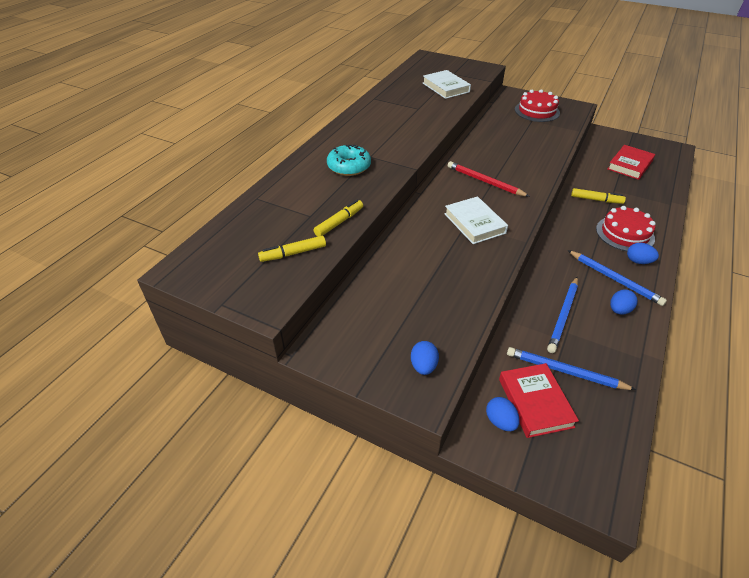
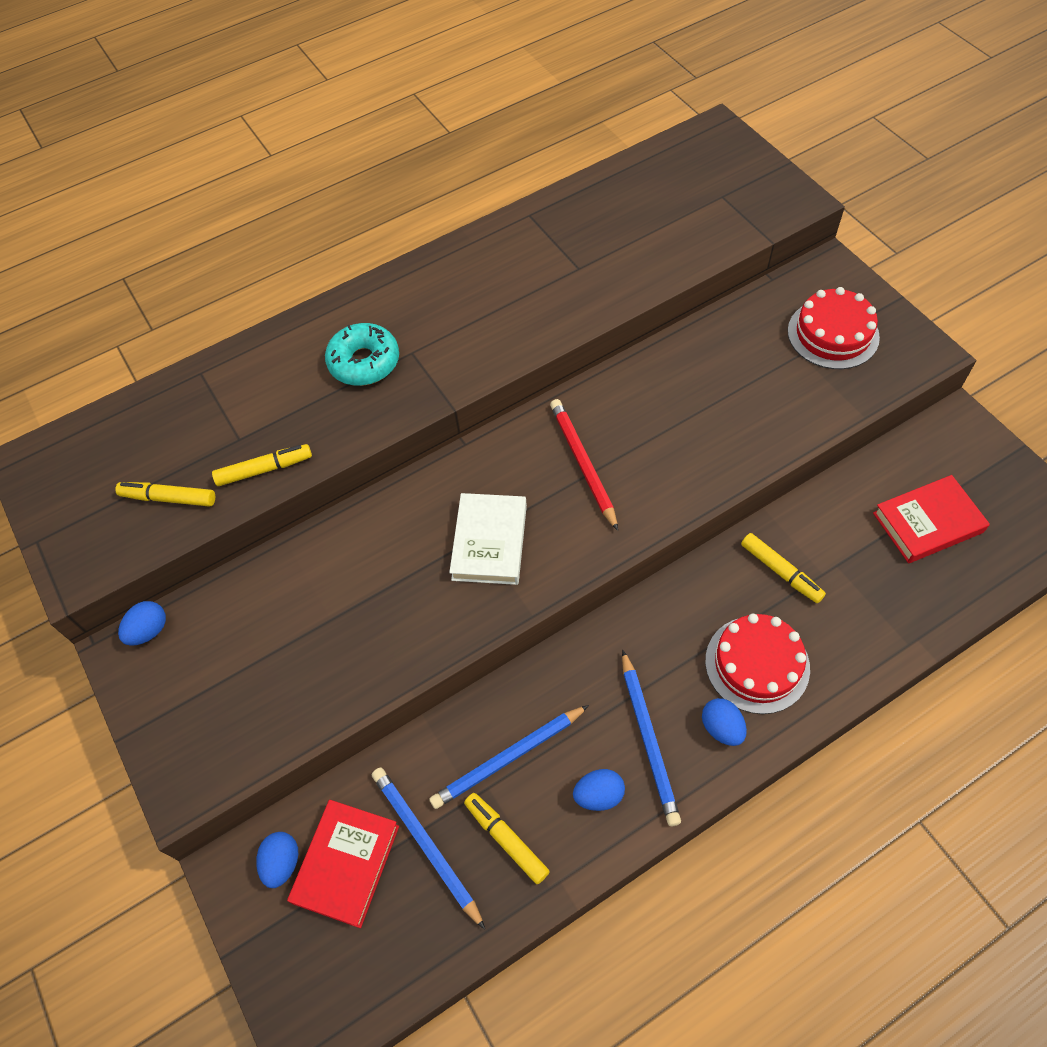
camera: 35 degrees right, 15 degrees up
blue egg [411,341,439,375] -> blue egg moved to [118,601,166,646]
white book [423,70,471,99] -> none
none -> yellow marker [464,793,550,884]

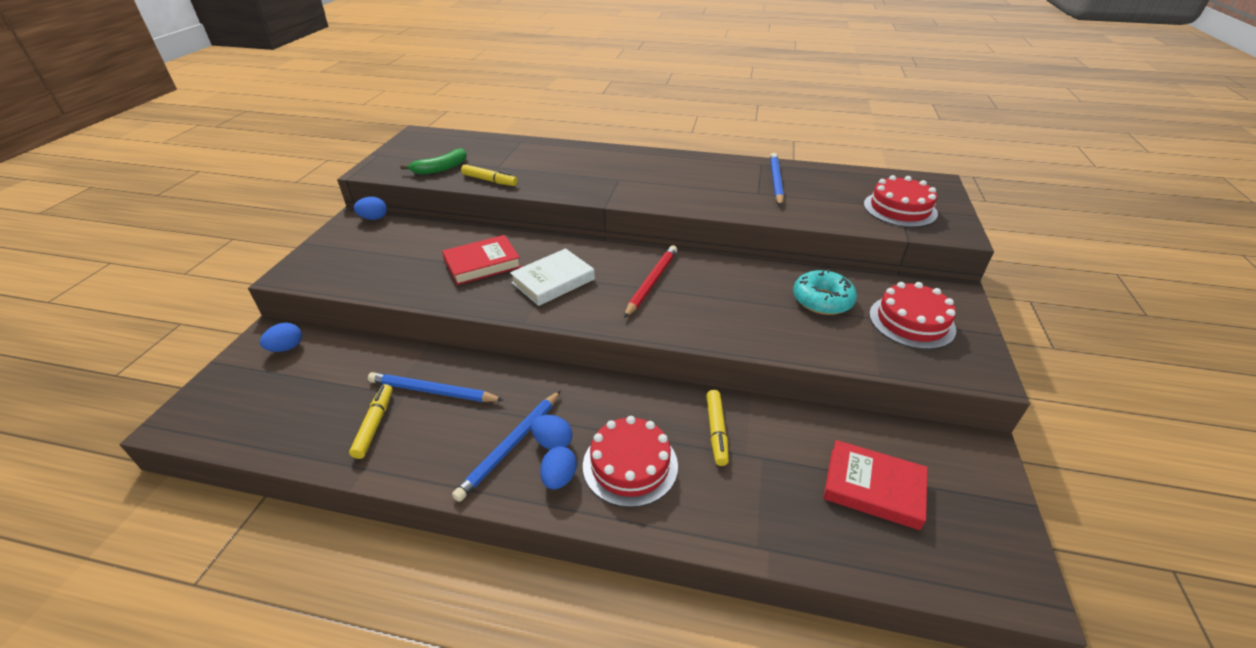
camera: 40 degrees right, 20 degrees down
yellow marker [115,482,215,507] -> green banana [400,148,467,175]
red book [287,800,399,928] -> red book moved to [442,235,521,285]
turquoise donut [325,323,399,386] -> turquoise donut moved to [793,269,857,315]
blue pencil [372,767,485,929] -> blue pencil moved to [770,153,784,206]
blue egg [573,769,625,811] -> blue egg moved to [531,415,572,450]
none -> red cake [864,175,938,227]

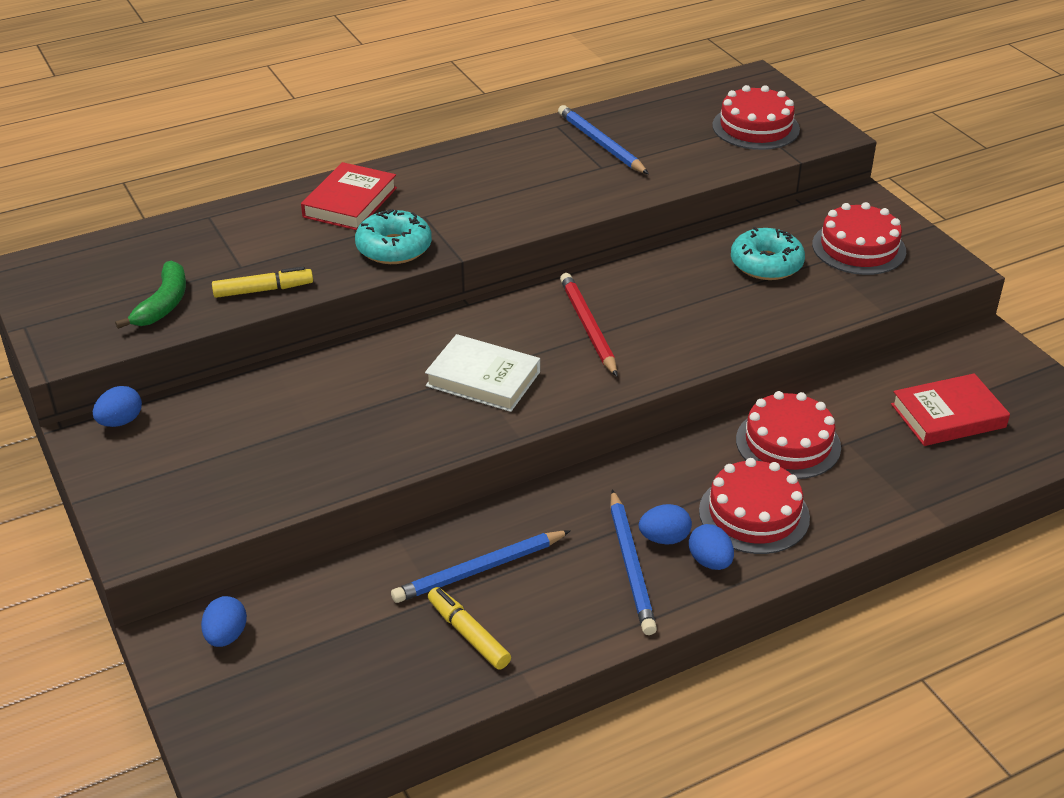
camera: 40 degrees left, 0 degrees up
red book [442,235,521,285] -> red book moved to [301,162,397,230]
white book [510,249,595,306] -> white book turned 75 degrees counterclockwise [425,334,540,412]
yellow marker [706,390,729,466] -> red cake [736,391,841,479]
none -> turquoise donut [355,209,432,264]

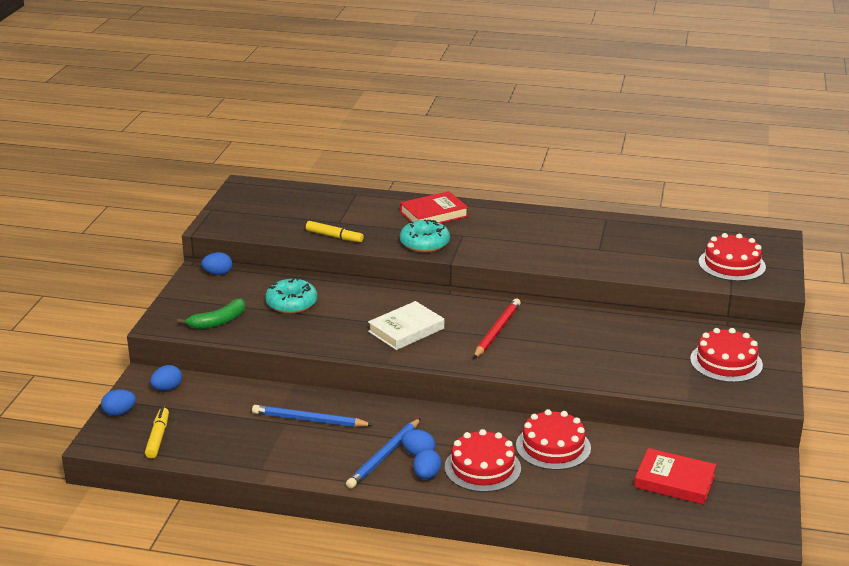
camera: 40 degrees right, 10 degrees down
green banana [115,261,186,329] -> green banana moved to [177,298,245,329]
white book [425,334,540,412] -> white book turned 75 degrees clockwise [368,301,444,350]
yellow marker [428,587,511,670] -> yellow marker moved to [145,407,169,459]
blue pencil [558,105,649,174] -> none
turquoise donut [731,227,805,280] -> turquoise donut moved to [265,278,317,314]
none -> blue egg [101,389,136,416]

